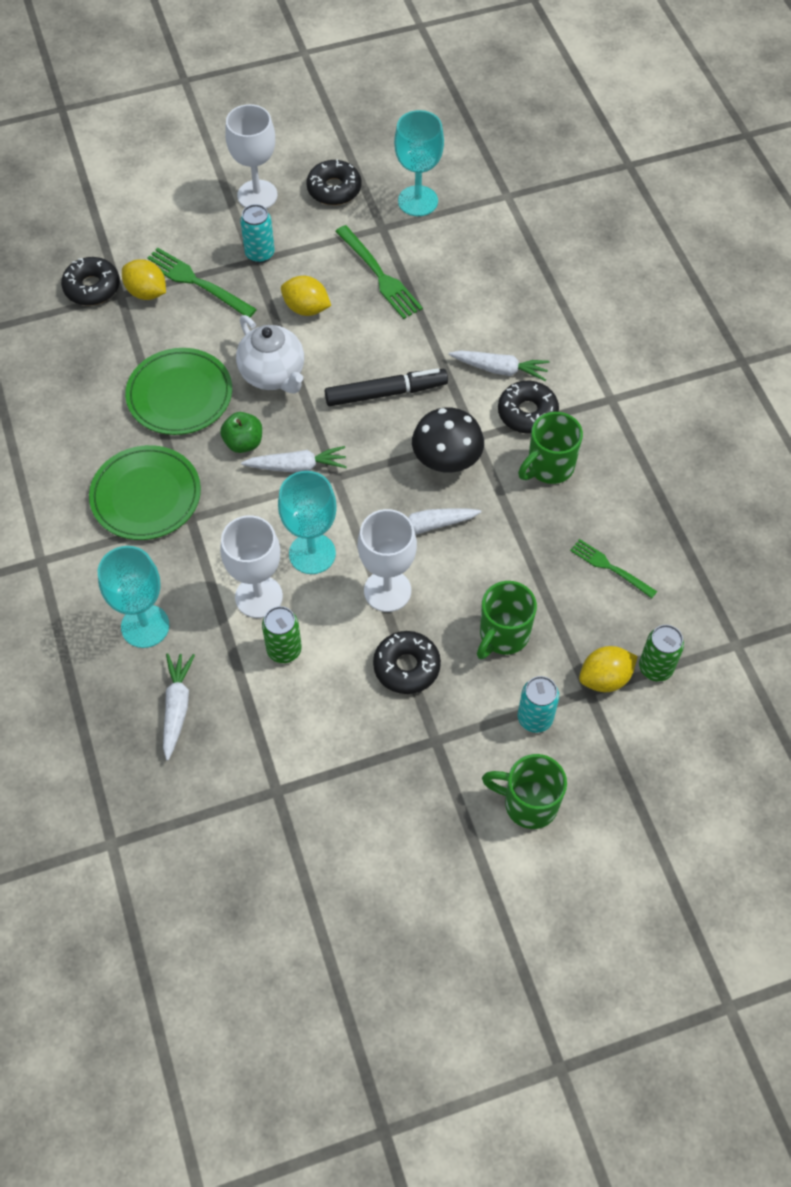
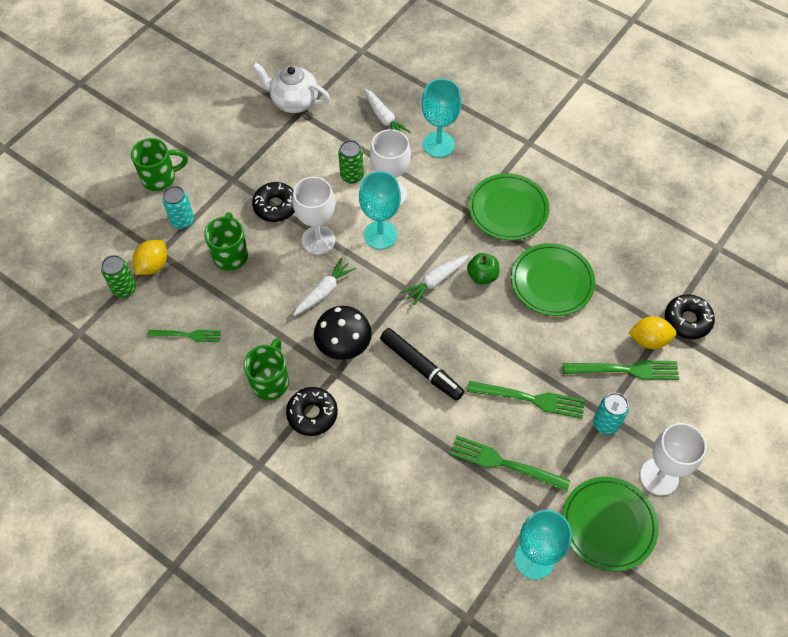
camera: 145 degrees right, 0 degrees up
white teapot [236,315,304,394] -> white teapot moved to [252,62,330,113]
yellow lemon [281,276,331,316] -> green fork [467,381,585,419]
black donut [306,160,362,205] -> green plate [562,477,659,571]
black marker [325,368,448,406] -> black marker turned 90 degrees counterclockwise [380,328,464,401]
white carrot [449,350,550,381] -> none

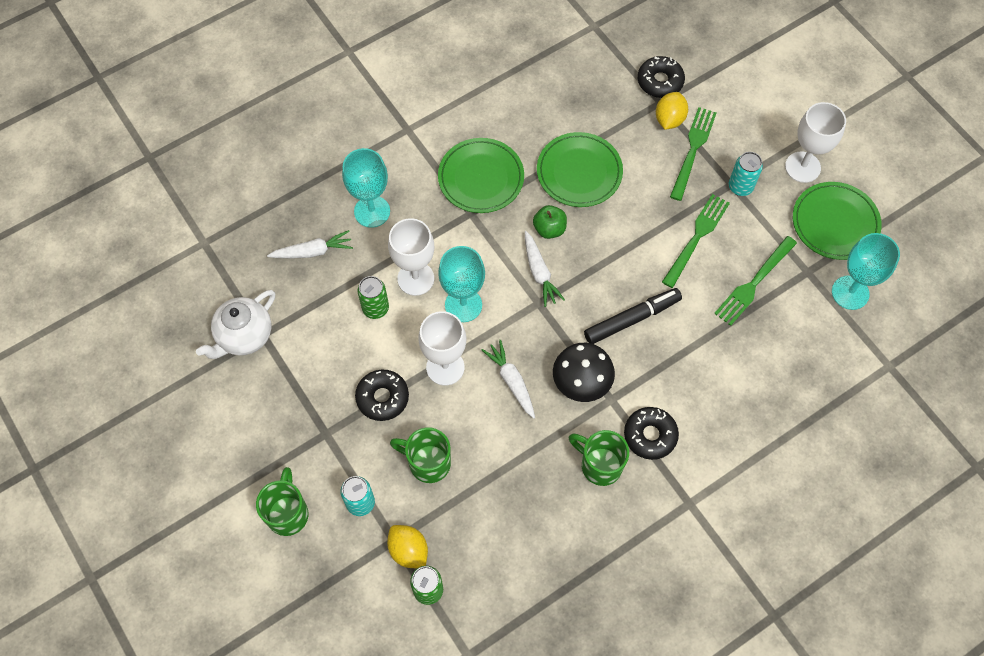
camera: 70 degrees left, 5 degrees up
green fork [148,330,221,342] -> none

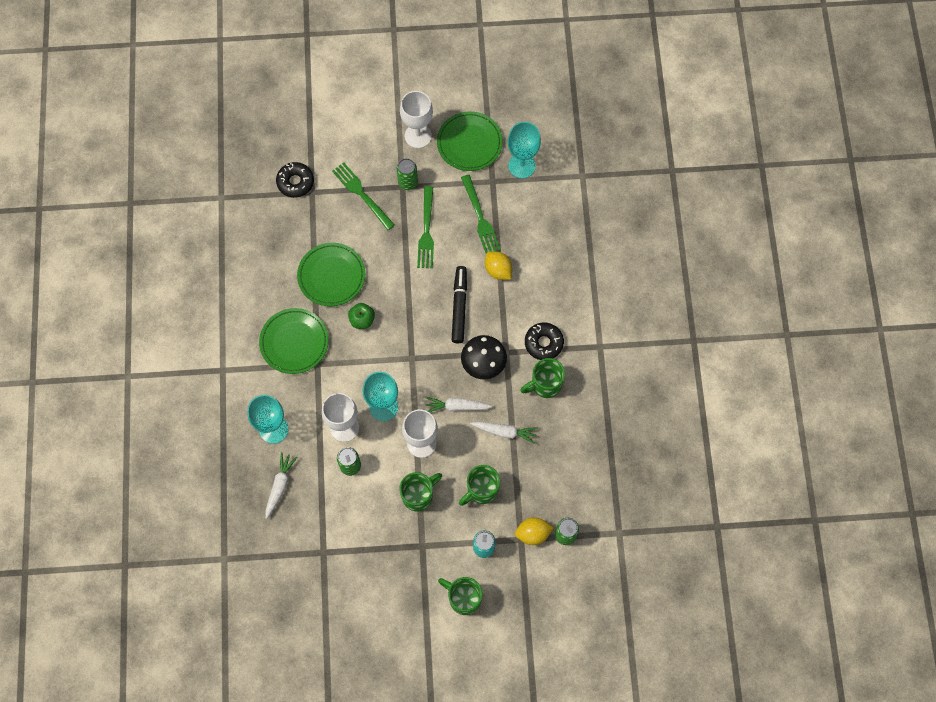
camera: 60 degrees left, 5 degrees up
white teapot [196,290,275,359] -> none
black donut [355,370,409,421] -> green mug [399,472,442,512]
white carrot [525,231,565,307] -> white carrot moved to [470,422,538,444]
yellow lemon [656,92,688,130] -> yellow lemon moved to [485,251,512,280]
green fork [662,194,730,288] -> green fork turned 150 degrees counterclockwise [417,186,434,268]
turquoise can [729,152,763,196] -> green can [397,158,418,190]

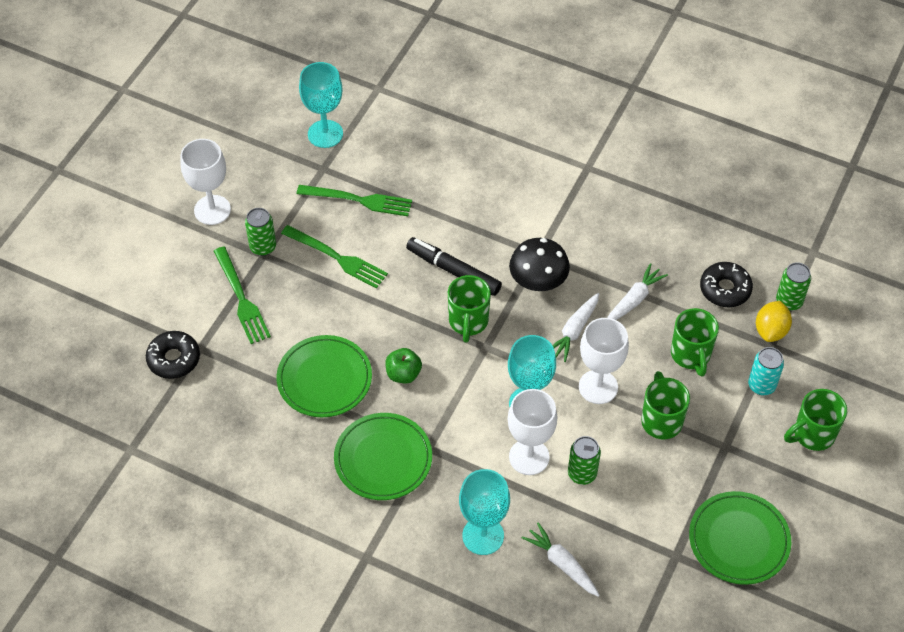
camera: 60 degrees left, 15 degrees down
green fork [332,162,395,230] -> green fork turned 105 degrees counterclockwise [214,247,271,344]
green plate [437,111,503,171] -> green plate moved to [689,491,791,585]
yellow lemon [485,251,512,280] -> none
green mug [520,358,565,398] -> green mug moved to [448,275,491,343]
black donut [525,323,564,360] -> black donut moved to [700,262,753,307]

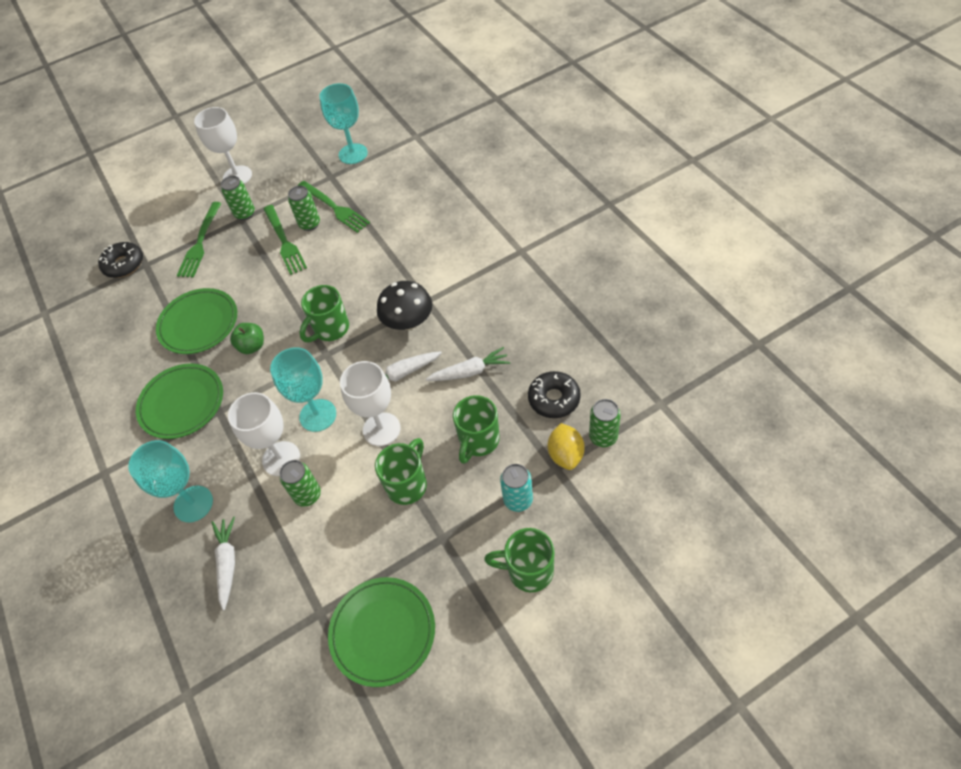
camera: 40 degrees right, 0 degrees up
black marker [406,237,502,296] -> none
yellow lemon [756,301,792,342] -> yellow lemon turned 60 degrees counterclockwise [548,423,585,470]
none -> green can [288,186,320,231]

